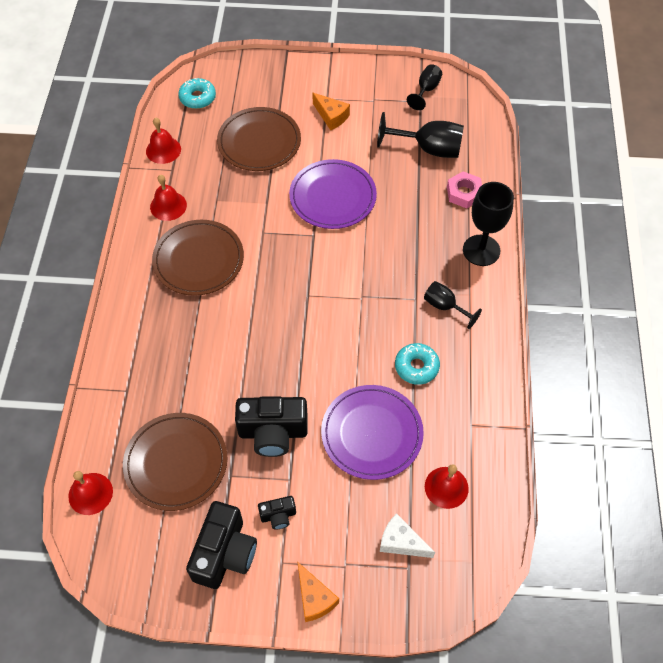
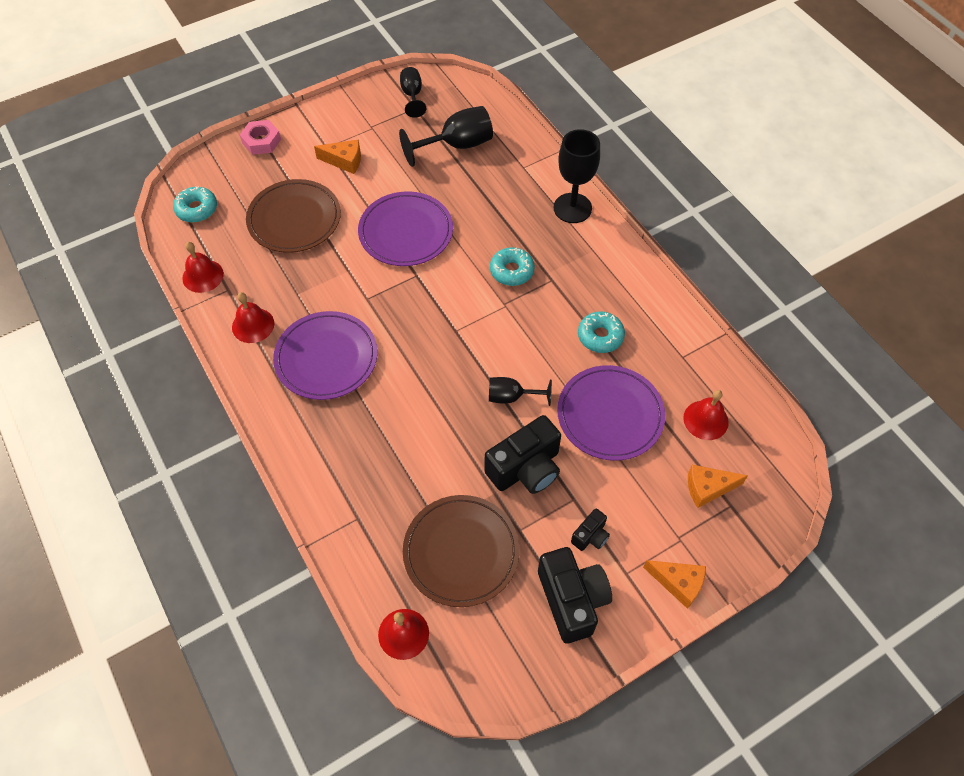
camera: 35 degrees left, 0 degrees up
brown plate [152,220,244,296] -> purple plate [273,311,377,400]
white cheese [380,513,435,558] -> orange cheese [688,465,748,508]
black goblet [424,281,482,329] -> black goblet moved to [489,377,552,406]
pink nut [447,171,482,208] -> pink nut moved to [240,120,281,155]
none -> turquoise donut [490,247,535,286]

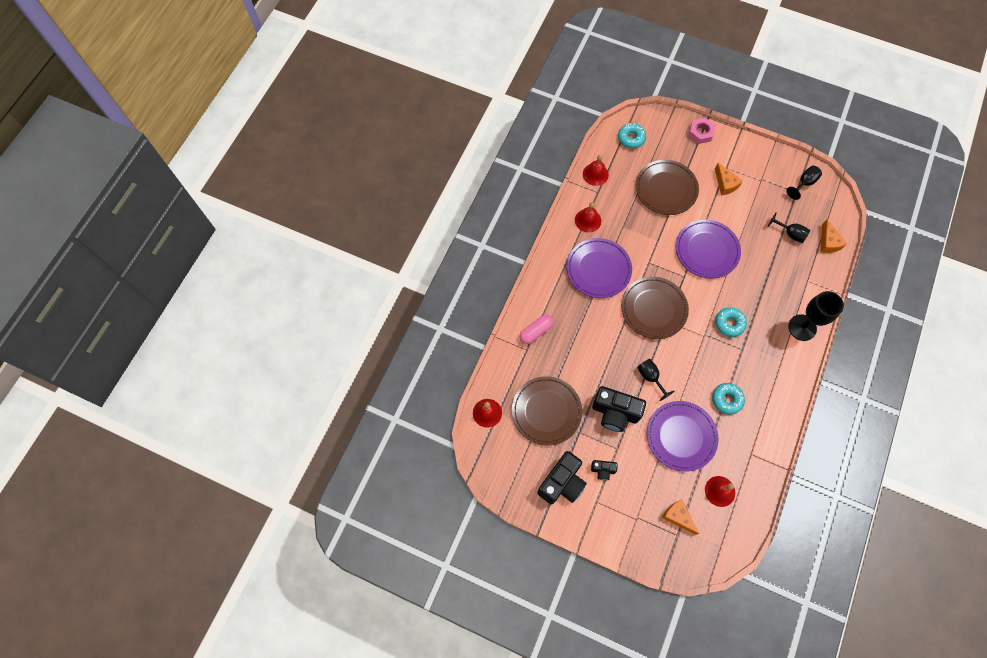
camera: 55 degrees right, 10 degrees up
black goblet [399,106,493,167] -> black goblet [767,212,810,243], size x0.60
orange cheese [643,560,706,609] -> orange cheese moved to [820,219,847,253]
none -> pink capsule [520,315,554,344]
none -> brown plate [621,277,689,339]

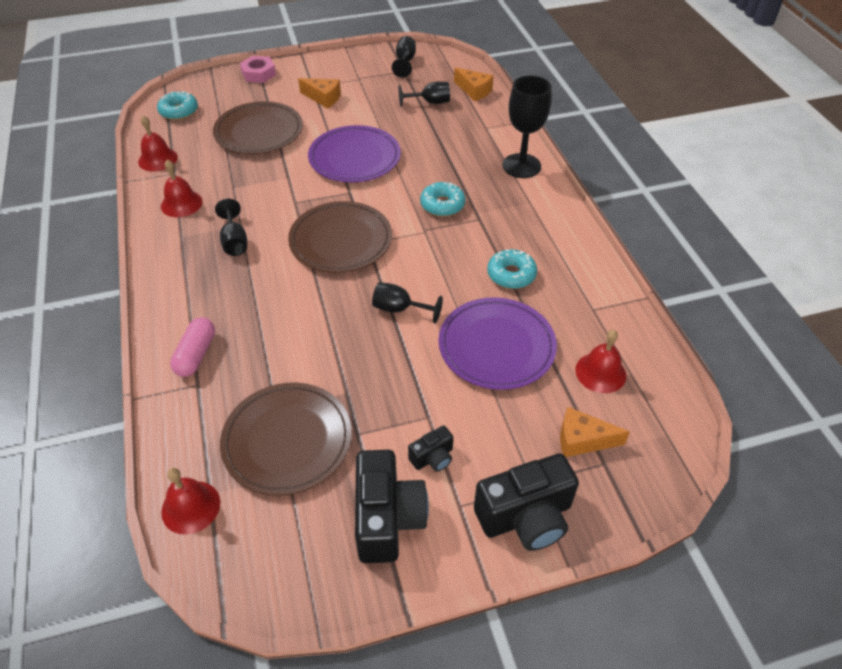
camera: 40 degrees left, 20 degrees down
purple plate [566,238,632,298] -> black goblet [215,199,247,256]
black camera [592,386,646,432] -> black camera moved to [474,453,579,551]

